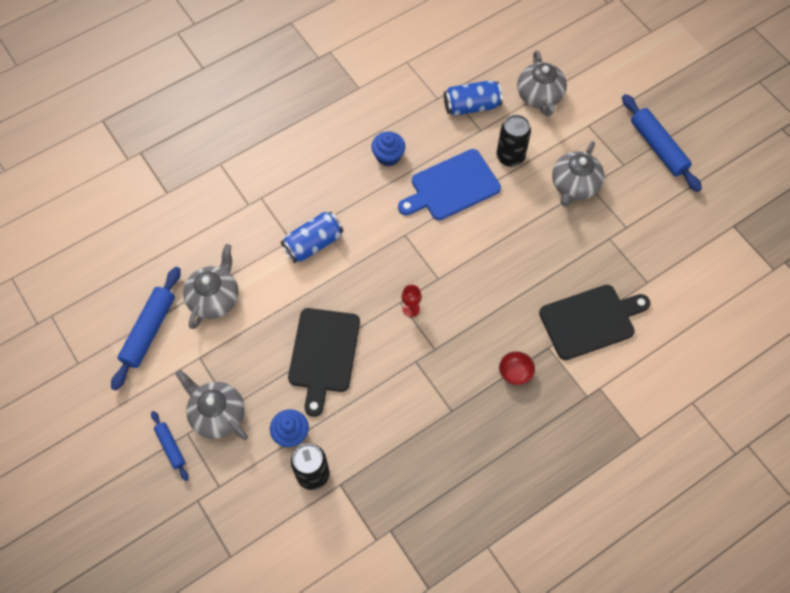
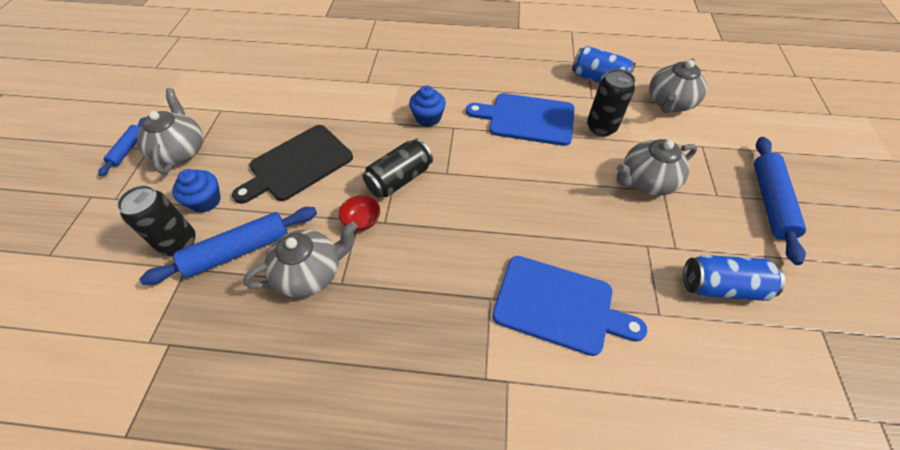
camera: 40 degrees right, 10 degrees down
blue rolling pin [111,267,181,391] -> blue rolling pin moved to [139,207,317,285]
grey teapot [183,244,239,329] -> grey teapot moved to [243,221,358,298]
blue can [281,212,343,263] -> blue can moved to [683,255,785,301]
blue cupcake [371,132,405,166] -> blue cupcake moved to [409,85,446,127]
red goblet [402,285,421,317] -> black can [363,138,433,198]
red bowl [499,351,535,385] -> red bowl moved to [339,195,380,231]
black cutting board [539,285,650,360] -> blue cutting board [492,256,647,356]

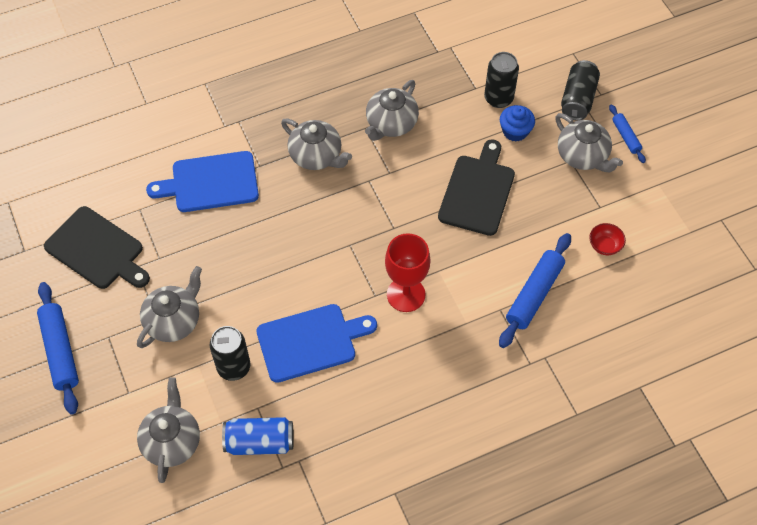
camera: 150 degrees right, 5 degrees up
blue rolling pin [139,207,317,285] -> blue rolling pin moved to [499,233,571,348]
red bowl [339,195,380,231] -> red bowl moved to [589,223,626,255]
black can [363,138,433,198] -> black can moved to [561,60,600,120]
blue cupcake [409,85,446,127] -> red goblet [385,233,430,312]
blue can [683,255,785,301] -> black cutting board [44,206,150,289]
none -> grey teapot [281,118,352,170]

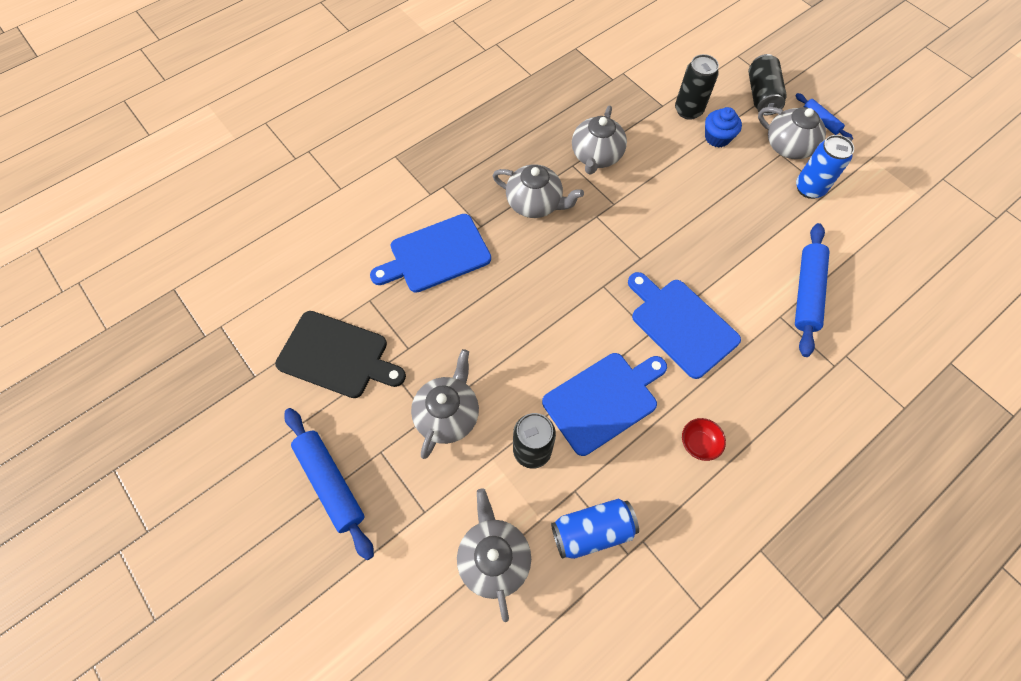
camera: 15 degrees left, 5 degrees up
red goblet [385,233,430,312] -> blue cutting board [628,272,741,379]
black cutting board [438,139,515,236] -> none
red bowl [589,223,626,255] -> red bowl moved to [682,418,726,461]
none -> blue can [796,135,854,199]

